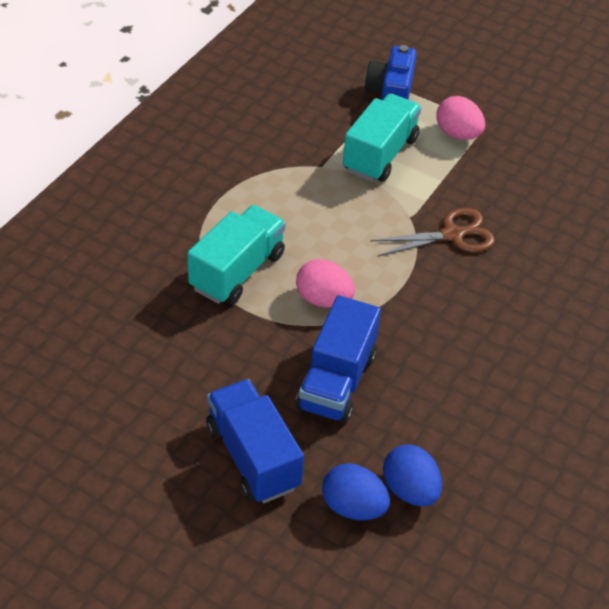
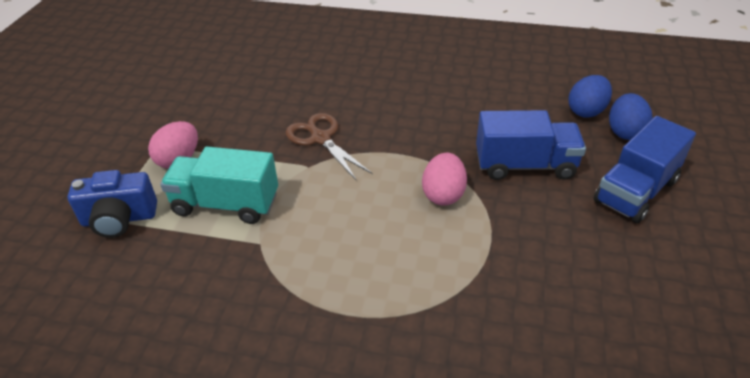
camera: 105 degrees left, 5 degrees down
turquoise truck [187,205,286,304] -> none

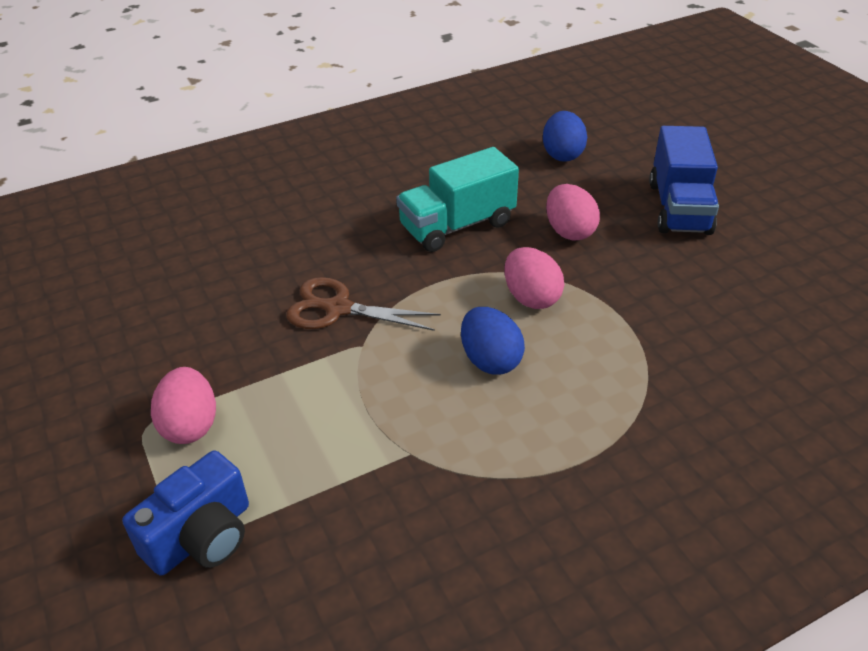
camera: 40 degrees left, 0 degrees up
turquoise truck [160,146,278,224] -> turquoise truck moved to [396,147,519,252]
blue truck [476,110,586,180] -> pink egg [546,184,600,241]
blue egg [609,93,652,140] -> blue egg moved to [461,307,525,375]

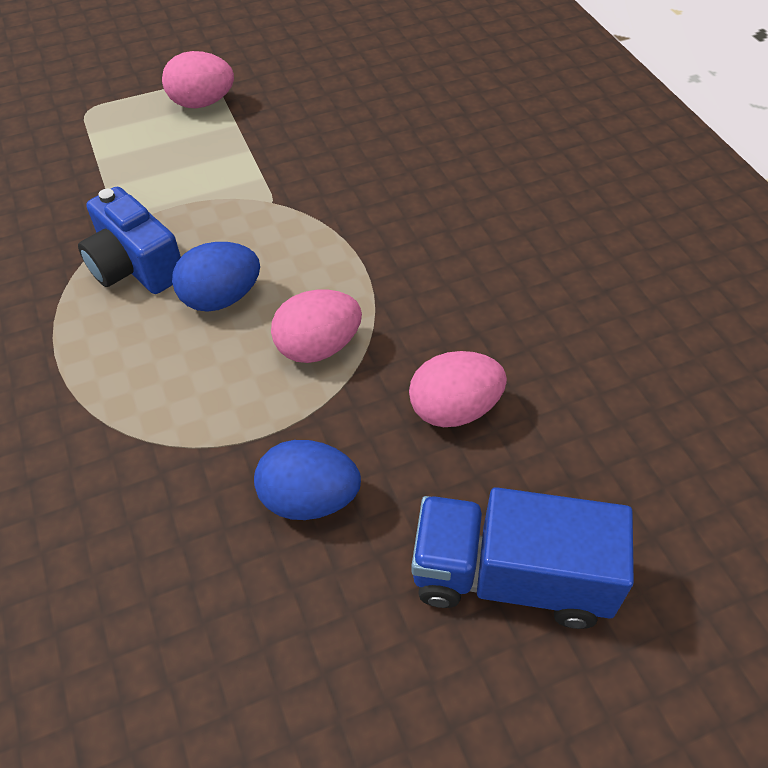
camera: 95 degrees right, 10 degrees up
blue camera [122,450,249,576] -> blue camera moved to [78,187,181,294]
brown scissors [286,277,441,331] -> none
turquoise truck [396,147,519,252] -> none
blue egg [543,111,587,162] -> blue egg moved to [254,440,361,520]

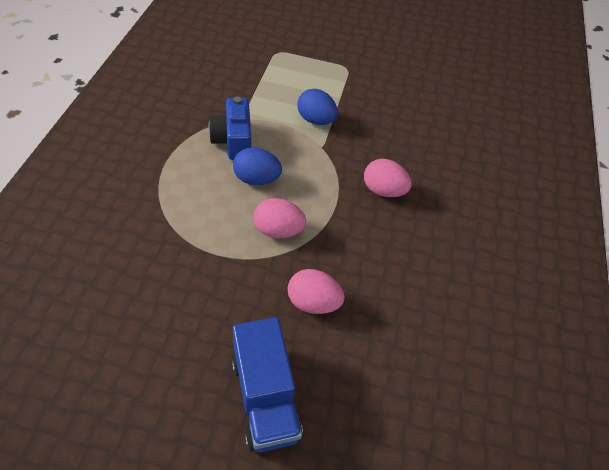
camera: 30 degrees right, 0 degrees up
pink egg [162,51,234,108] -> pink egg moved to [364,159,412,197]
blue egg [254,440,361,520] -> blue egg moved to [297,89,338,125]
blue truck [411,487,634,629] -> blue truck turned 150 degrees counterclockwise [232,317,303,452]

